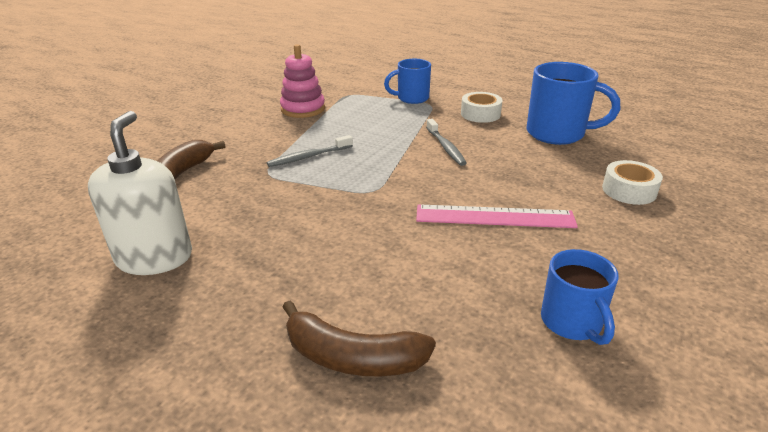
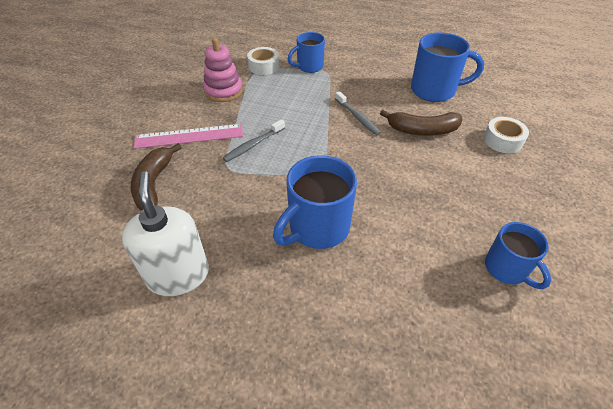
camera: 15 degrees left, 15 degrees up
brown banana [283,301,436,376] -> brown banana moved to [380,110,463,136]
pink ruler [416,205,578,228] -> pink ruler moved to [134,124,243,149]
white tape [461,92,503,123] -> white tape moved to [247,47,279,75]
none -> blue mug [273,155,357,249]

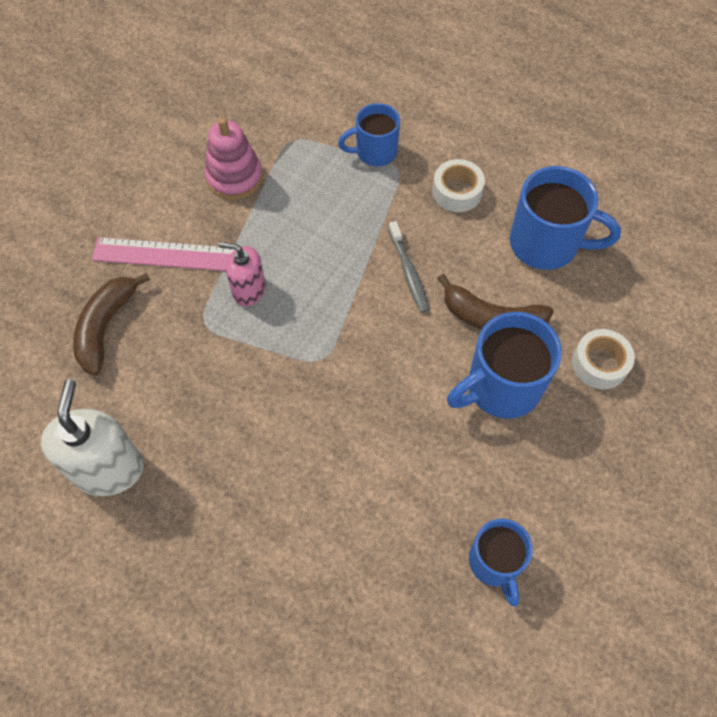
camera: 15 degrees right, 15 degrees up
grey toothbrush [223,119,285,162] -> pink soap dispenser [218,242,265,306]
white tape [247,47,279,75] -> white tape moved to [432,159,485,212]
blue mug [273,155,357,249] -> blue mug moved to [447,312,562,419]

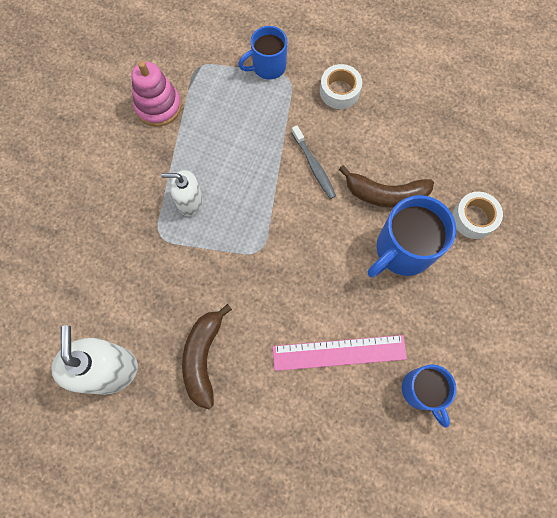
camera: 10 degrees left, 10 degrees up
brown banana [73,273,150,376] -> brown banana moved to [182,304,232,409]
pink ruler [92,237,235,271] -> pink ruler moved to [273,335,407,371]
pink soap dispenser [218,242,265,306] -> white soap dispenser [161,170,203,216]
blue mug [510,166,621,270] -> none

